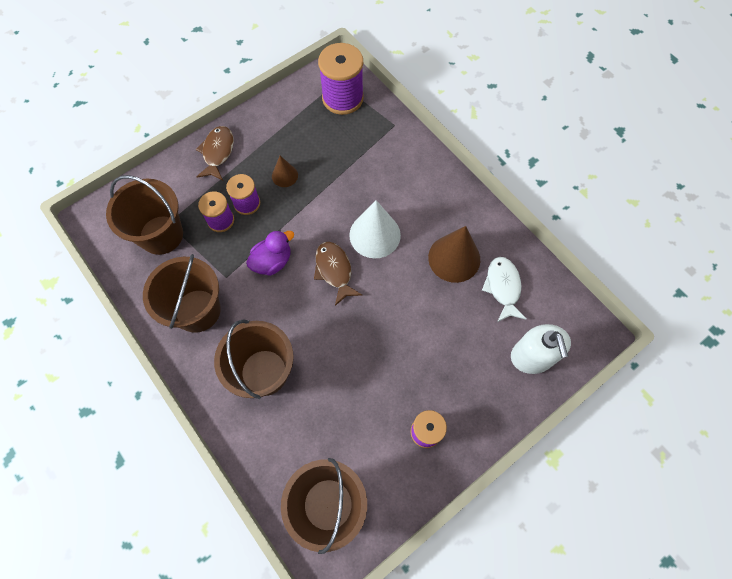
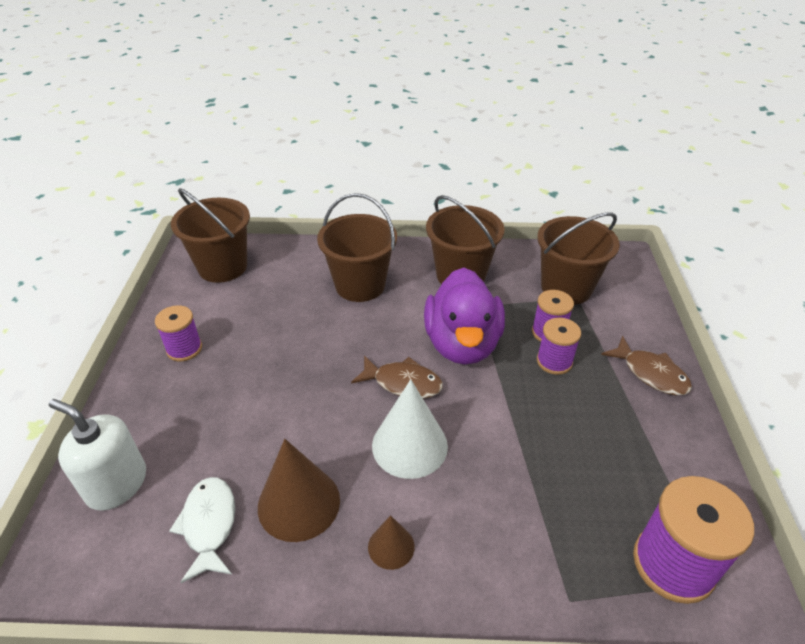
camera: 130 degrees right, 25 degrees down
purple duck [246,230,294,276] -> purple duck [424,268,505,365], size x1.80
brown cone [272,156,298,187] -> brown cone moved to [368,515,415,570]
white fish [482,257,527,322] -> white fish turned 135 degrees counterclockwise [169,477,235,583]

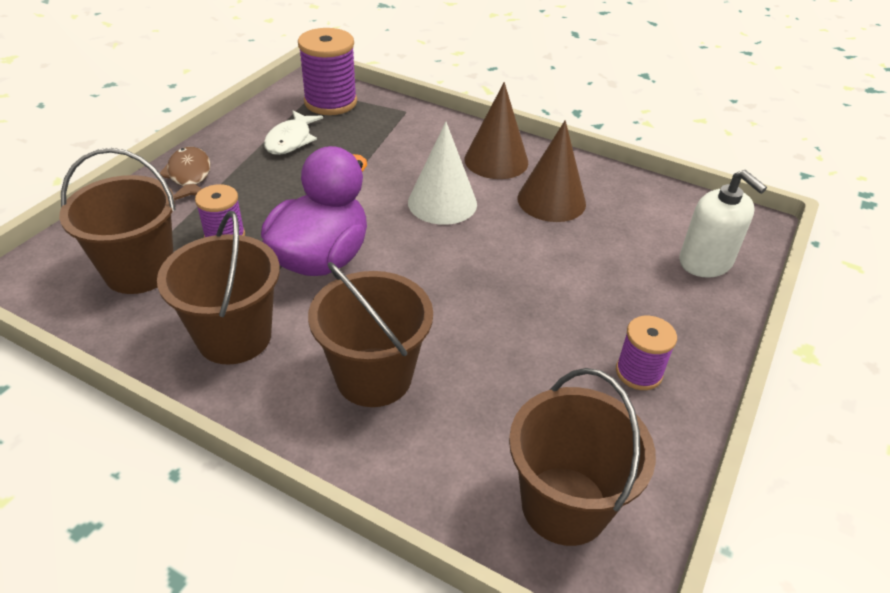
camera: 155 degrees left, 0 degrees up
white fish [169,477,235,583] -> white fish moved to [264,110,323,155]
brown fish [351,355,443,399] -> none
brown cone [368,515,415,570] -> brown cone [464,82,528,179], size x1.86
purple spool [537,318,581,375] -> none

